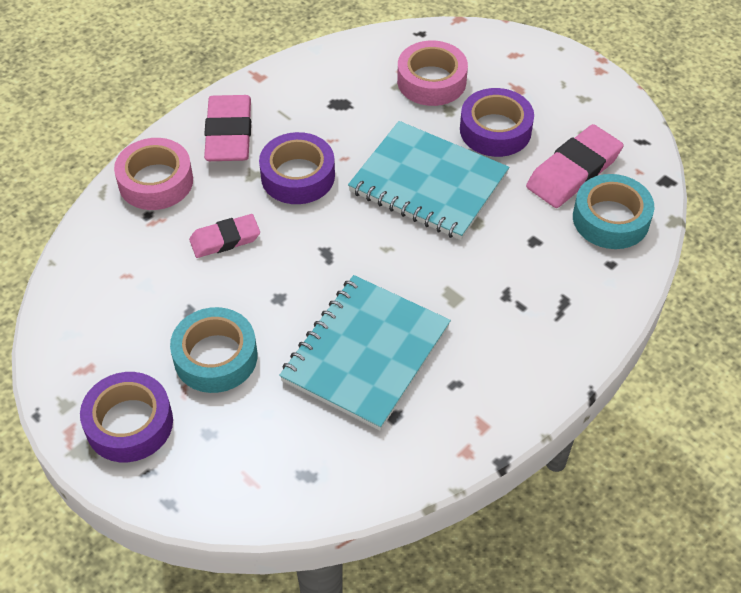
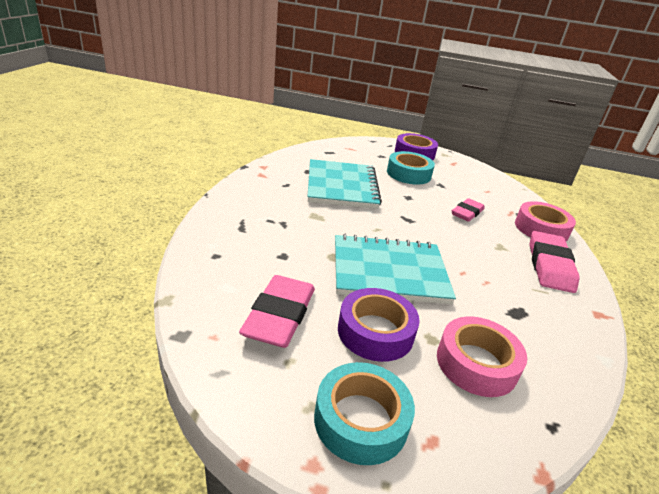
camera: 145 degrees right, 20 degrees down
pink eraser [204,95,251,161] -> pink eraser turned 45 degrees clockwise [530,231,580,293]
purple tape [259,132,335,204] -> none
turquoise tape [573,174,654,249] -> turquoise tape moved to [314,362,415,465]

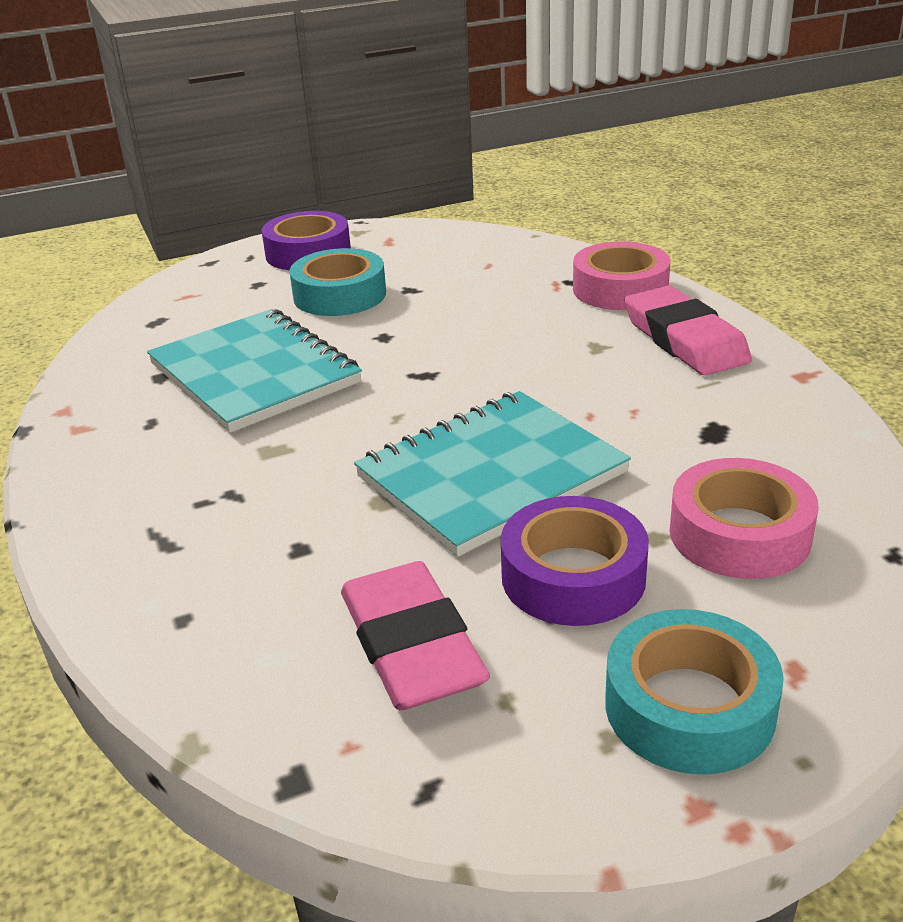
camera: 30 degrees left, 0 degrees up
pink eraser [452,198,484,222] -> none

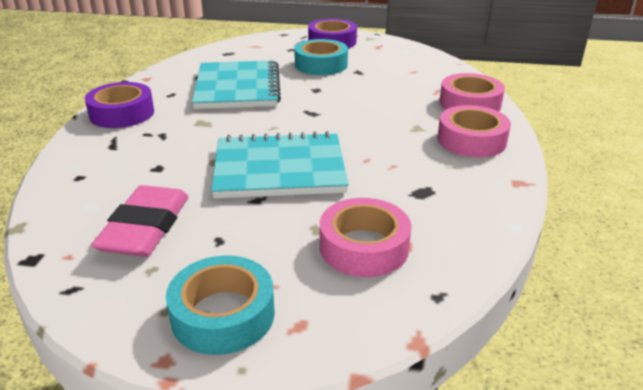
camera: 30 degrees right, 0 degrees up
purple tape [501,496,649,626] -> purple tape moved to [85,82,154,128]
pink eraser [624,286,752,376] -> pink tape [438,105,511,157]

